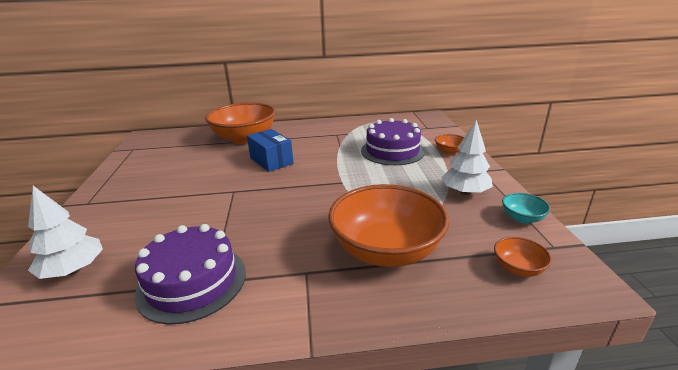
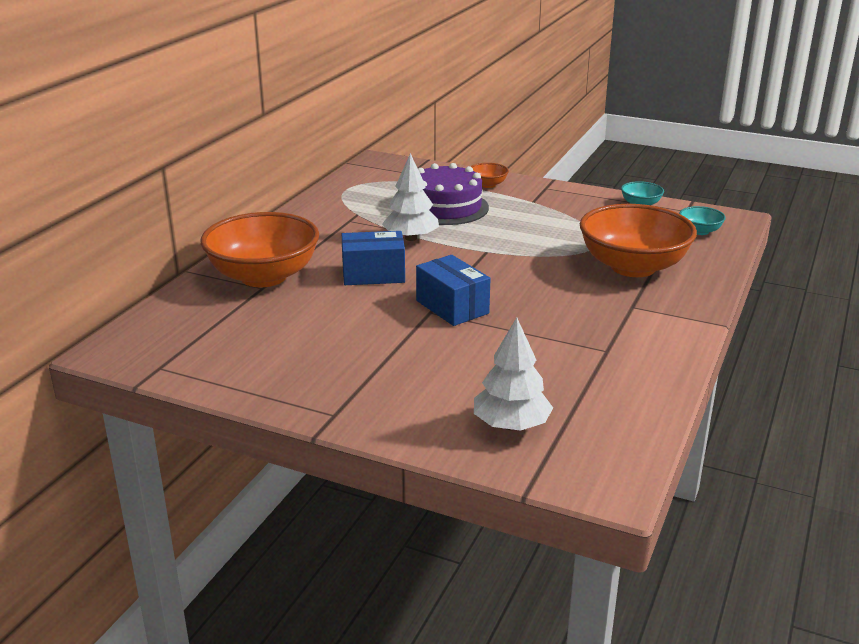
camera: 60 degrees left, 0 degrees up
purple cake [135,224,246,325] -> none
white tree [441,120,493,195] -> white tree moved to [382,153,439,241]
orange bowl [494,237,552,277] -> turquoise bowl [679,206,726,235]
none -> blue box [416,255,491,326]

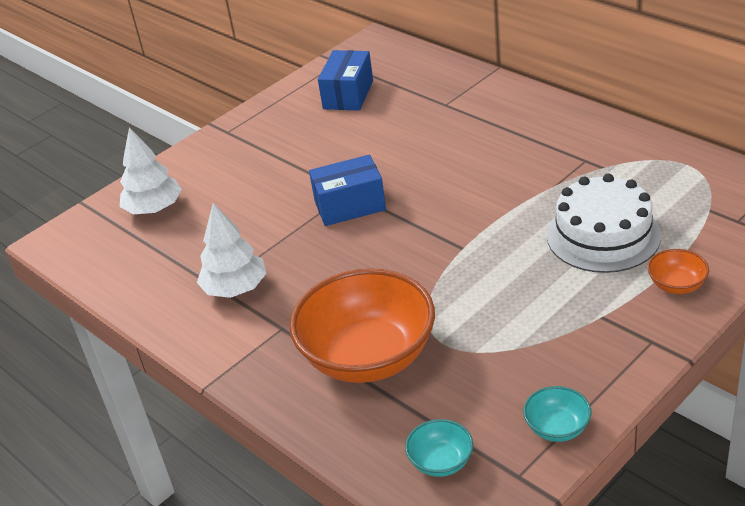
camera: 115 degrees right, 10 degrees up
orange bowl [200,212,319,287] -> none
blue box [342,231,405,285] -> blue box moved to [318,50,373,111]
white tree [382,153,439,241] -> white tree moved to [197,203,266,298]
purple cake [418,163,489,225] -> white cake [547,174,661,273]

